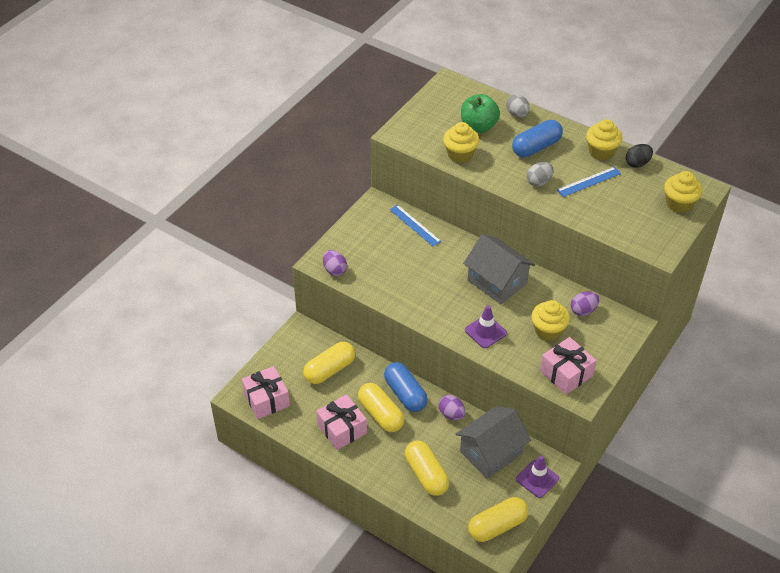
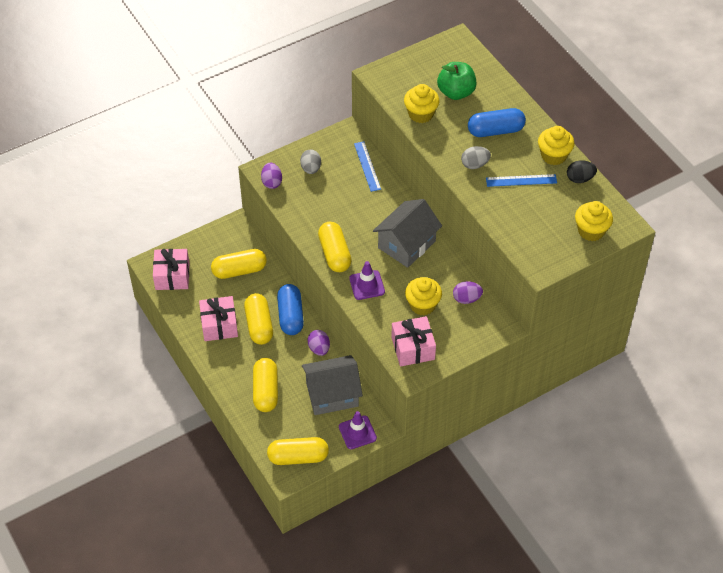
camera: 25 degrees right, 5 degrees up
grey house [463,234,535,304] -> grey house turned 60 degrees clockwise [373,199,442,268]
grey egg [506,94,530,117] -> grey egg moved to [300,150,321,174]
none -> yellow capsule [318,222,352,272]

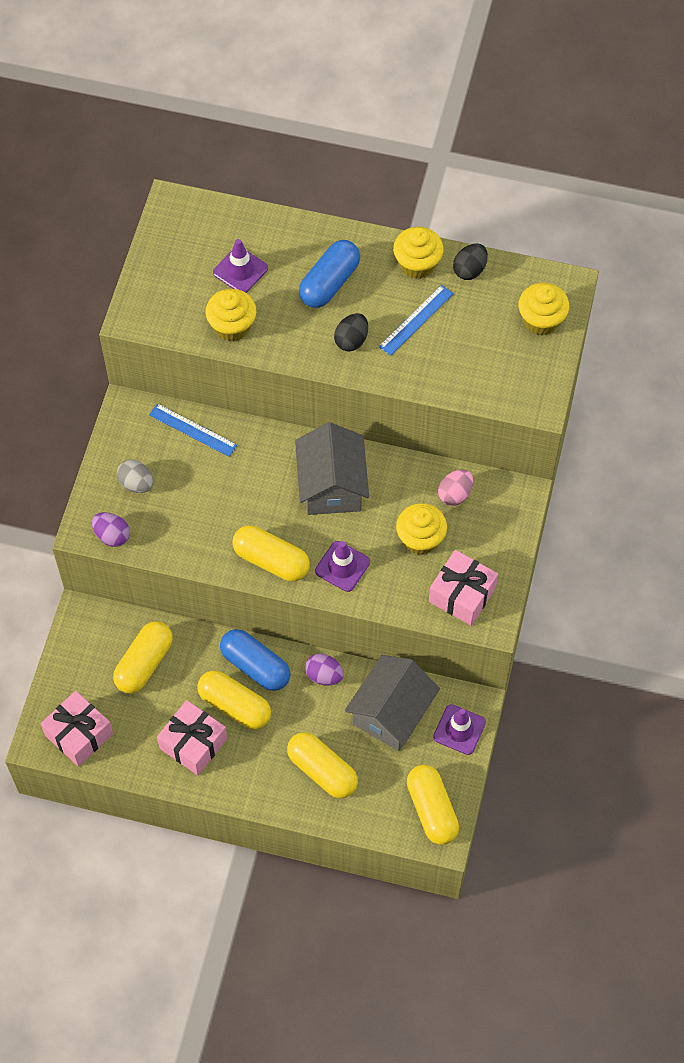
camera: 45 degrees left, 10 degrees up
yellow capsule [267,437,329,465] -> yellow capsule turned 60 degrees counterclockwise [407,765,459,845]
green apple [437,62,477,100] -> purple traffic cone [213,239,268,293]
purple egg [453,281,483,304] -> pink egg [438,469,473,506]
grey egg [461,146,491,169] -> black egg [334,313,368,352]

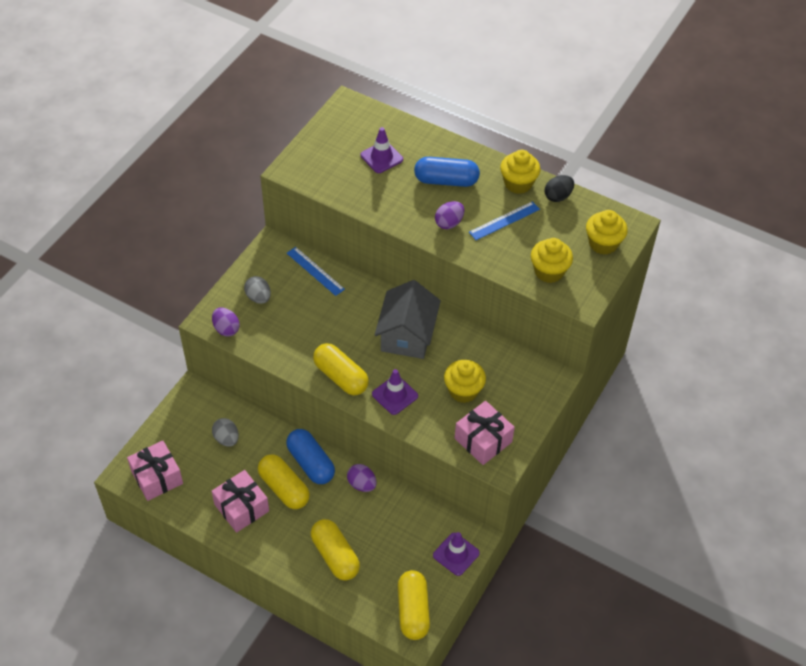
camera: 15 degrees right, 10 degrees down
yellow capsule [113,621,173,694] -> grey egg [212,418,239,446]
yellow cupcake [205,289,257,342] -> yellow cupcake moved to [531,238,573,283]
blue capsule [299,240,360,308] -> blue capsule turned 45 degrees clockwise [414,157,480,187]
black egg [334,313,368,352] -> purple egg [435,201,464,229]
grey house [345,655,440,751] -> none
pink egg [438,469,473,506] -> none

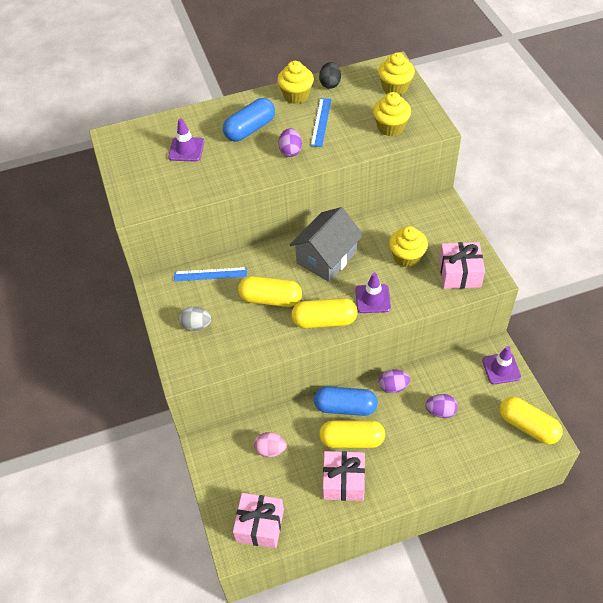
camera: 45 degrees left, 0 degrees up
purple egg [212,307,240,337] -> purple egg moved to [425,394,458,418]
grey egg [212,418,239,446] -> pink egg [254,432,287,457]
yellow capsule [311,519,360,581] -> yellow capsule moved to [238,276,302,307]
grey house [375,280,441,359] -> grey house turned 75 degrees clockwise [289,207,363,282]

